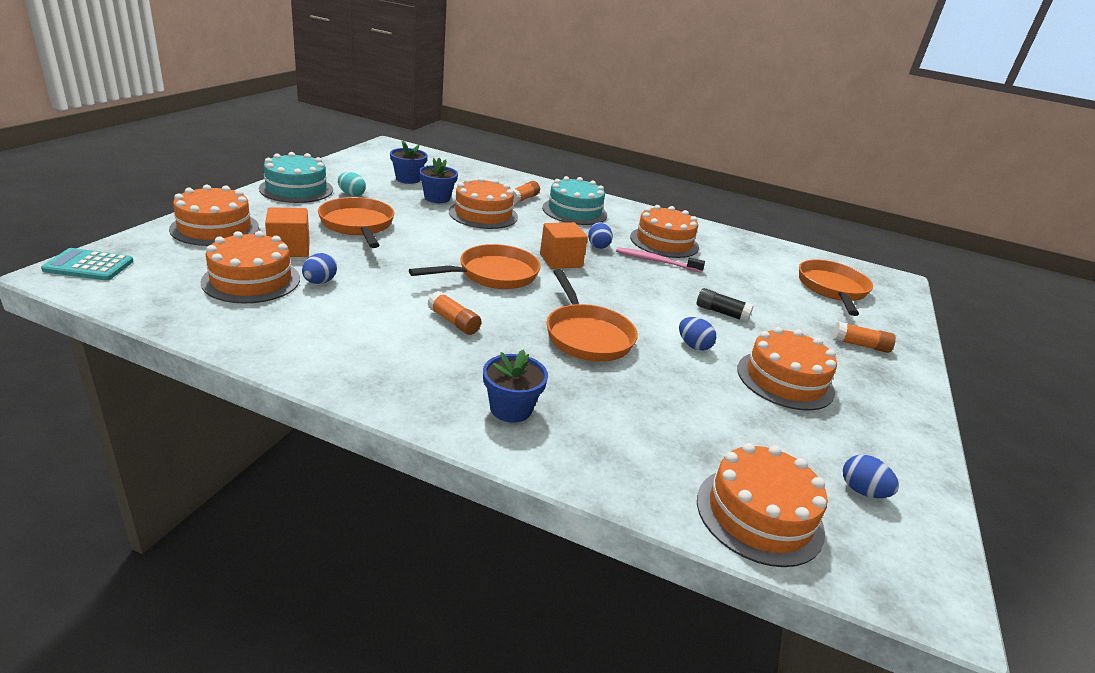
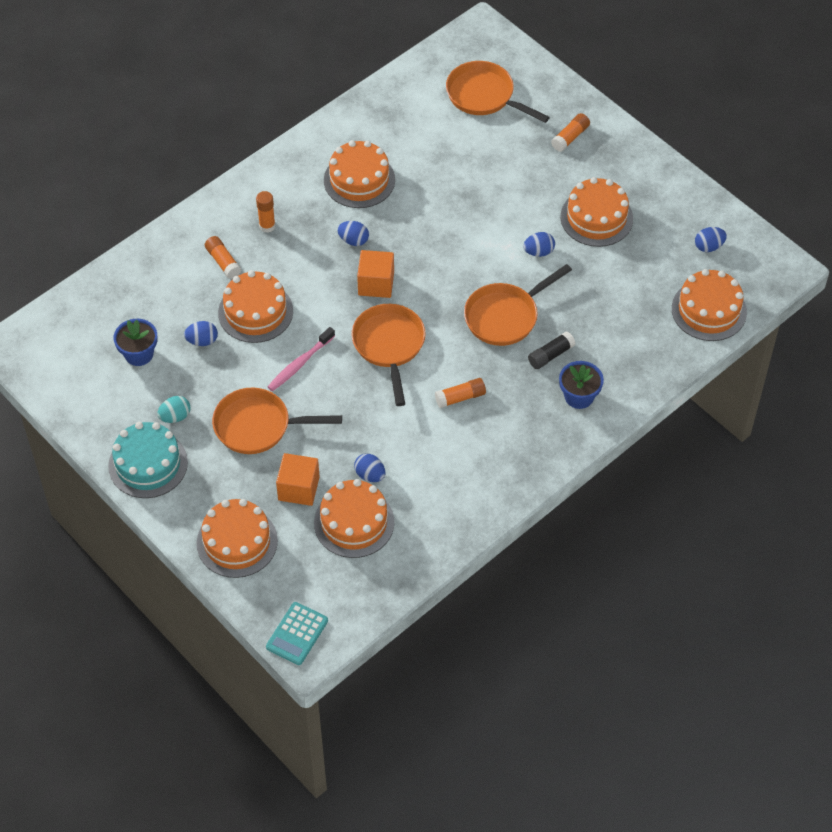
camera: 60 degrees left, 25 degrees up
blue flower pot [419,158,458,203] -> blue egg [184,321,218,346]
turquoise cake [542,176,607,225] -> orange glue stick [256,191,276,233]
orange pan [547,269,638,362] -> orange pan turned 135 degrees clockwise [464,264,572,346]
pink toothbrush [616,247,705,273] -> pink toothbrush moved to [267,327,335,391]
black glue stick [697,288,754,322] -> black glue stick moved to [528,331,576,369]

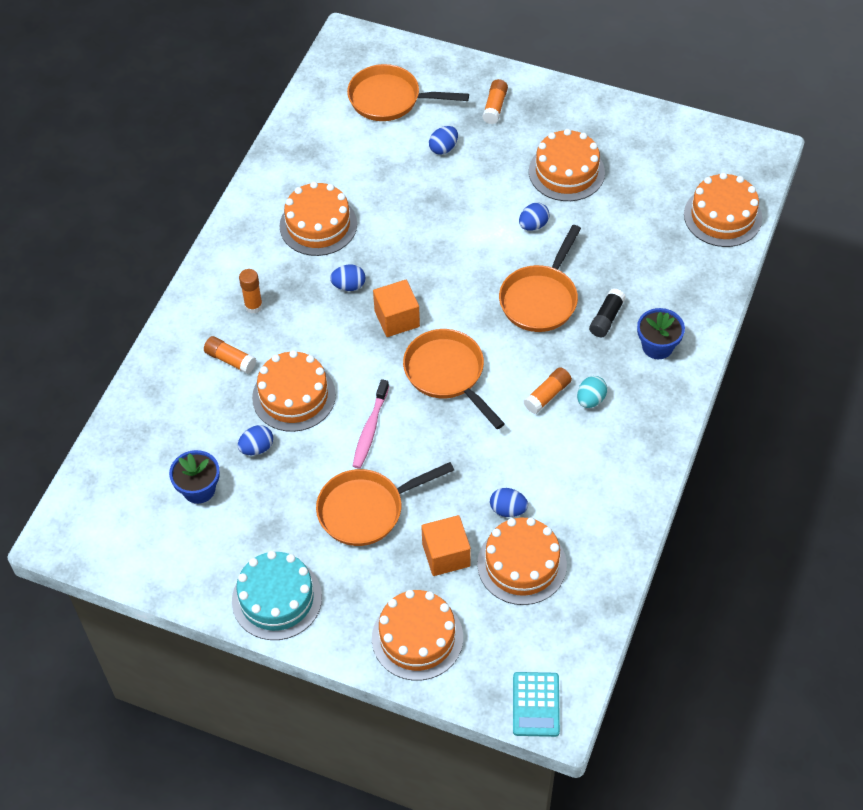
camera: 25 degrees left, 0 degrees up
turquoise egg [157,396,190,423] -> turquoise egg moved to [577,376,607,408]
blue egg [695,227,727,252] -> blue egg moved to [429,126,458,155]

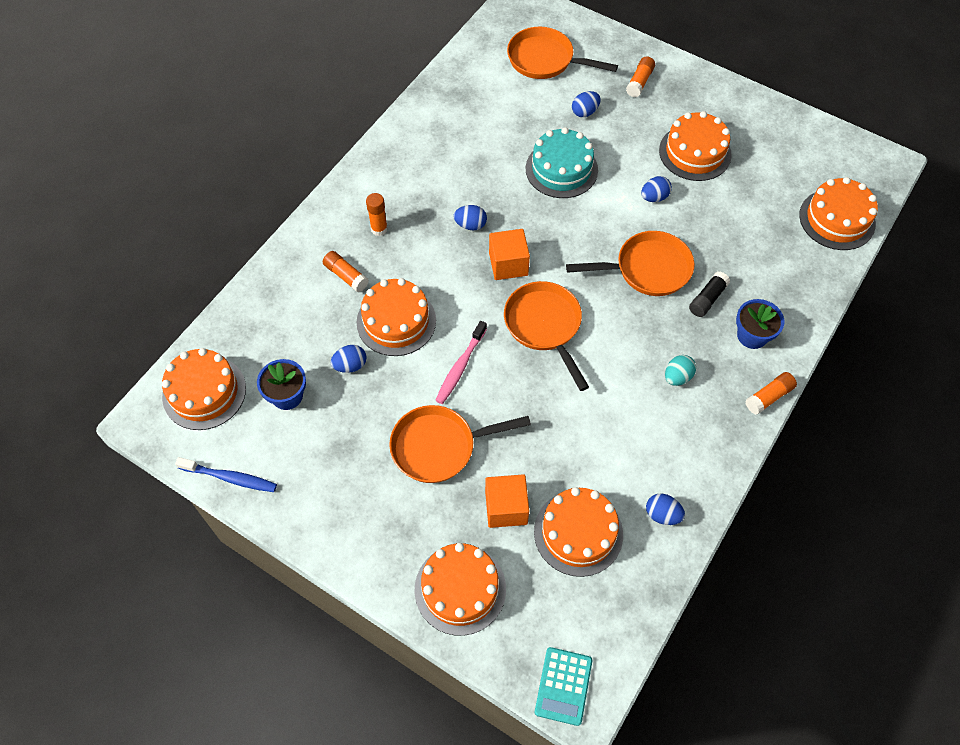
camera: 10 degrees right, 5 degrees up
turquoise cake [232,551,322,640] -> turquoise cake moved to [526,127,598,198]
orange cake [280,181,357,256] -> orange cake moved to [162,348,246,430]
blue egg [490,488,528,517] -> blue egg moved to [646,493,685,525]
orange pan [499,225,581,332] -> orange pan turned 135 degrees counterclockwise [566,231,694,296]
orange glue stick [524,367,572,414] -> orange glue stick moved to [745,372,797,415]
none -> blue toothbrush [175,457,277,492]

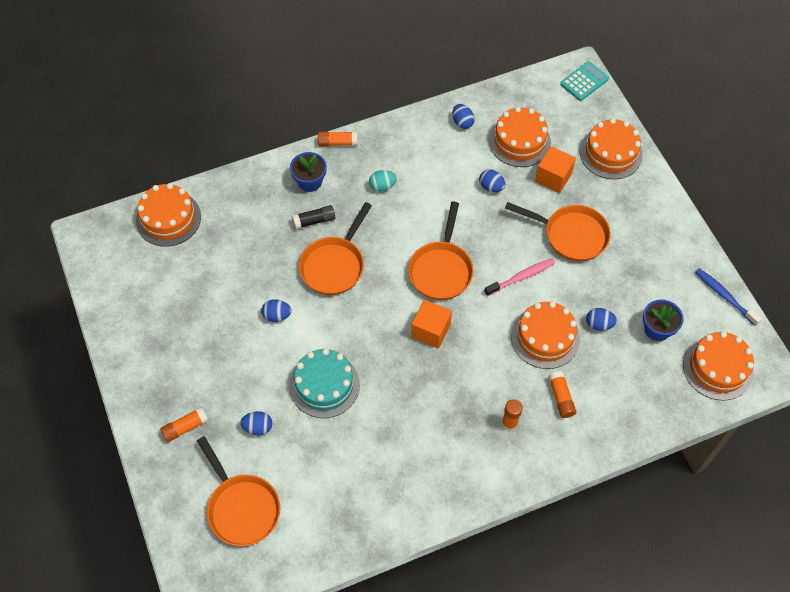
camera: 145 degrees left, 0 degrees up
blue egg [453,205,487,230] -> blue egg moved to [479,169,505,192]
orange pan [566,231,694,296] -> orange pan turned 90 degrees counterclockwise [299,202,372,295]
orange cake [659,111,732,181] -> none

